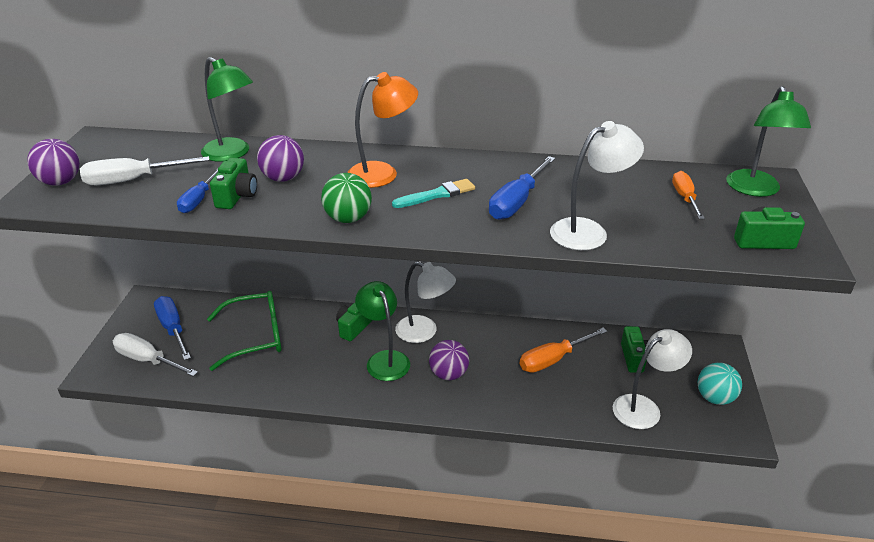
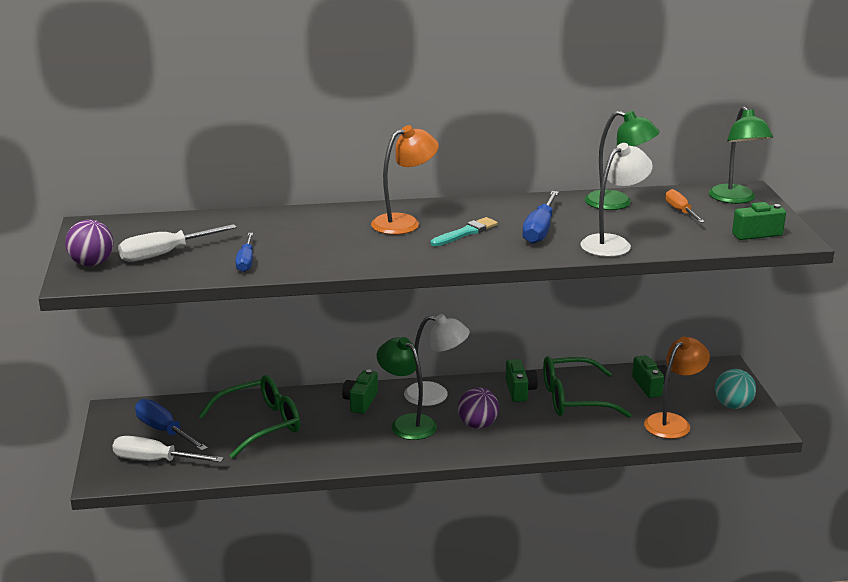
camera: 15 degrees left, 10 degrees down
green lamp [201,57,253,162] -> green lamp moved to [585,111,660,210]
green camera [210,158,257,209] -> green camera moved to [506,359,538,402]
purple ball [257,135,304,182] -> none
green ball [321,173,372,223] -> none
orange screwdriver [520,328,608,373] -> green glasses [543,356,632,418]
white lamp [613,329,692,429] -> orange lamp [644,337,710,439]

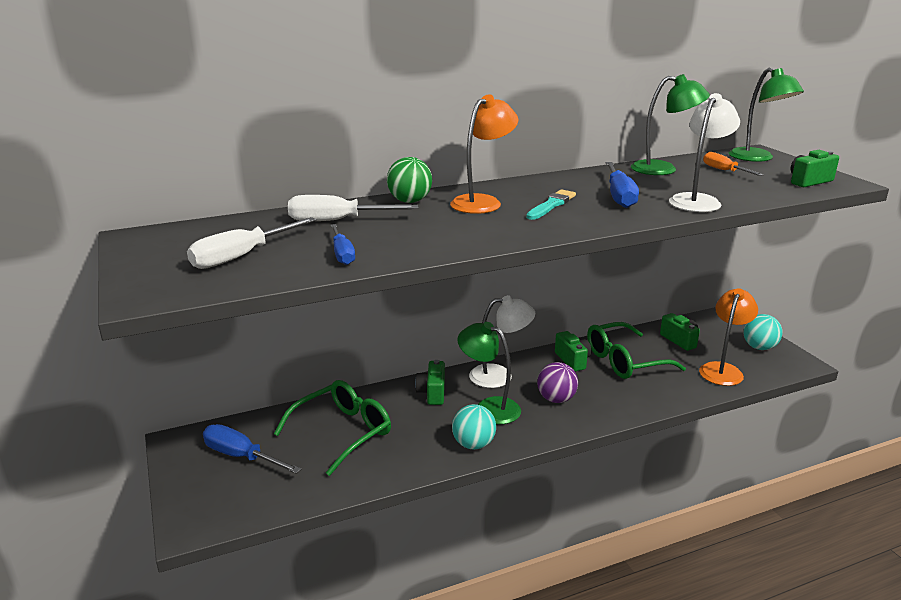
camera: 15 degrees left, 0 degrees up
purple ball [65,220,113,266] -> none
white screwdriver [112,436,224,462] -> white screwdriver moved to [288,195,418,221]
none -> green ball [387,157,432,203]
none -> turquoise ball [452,404,496,449]

